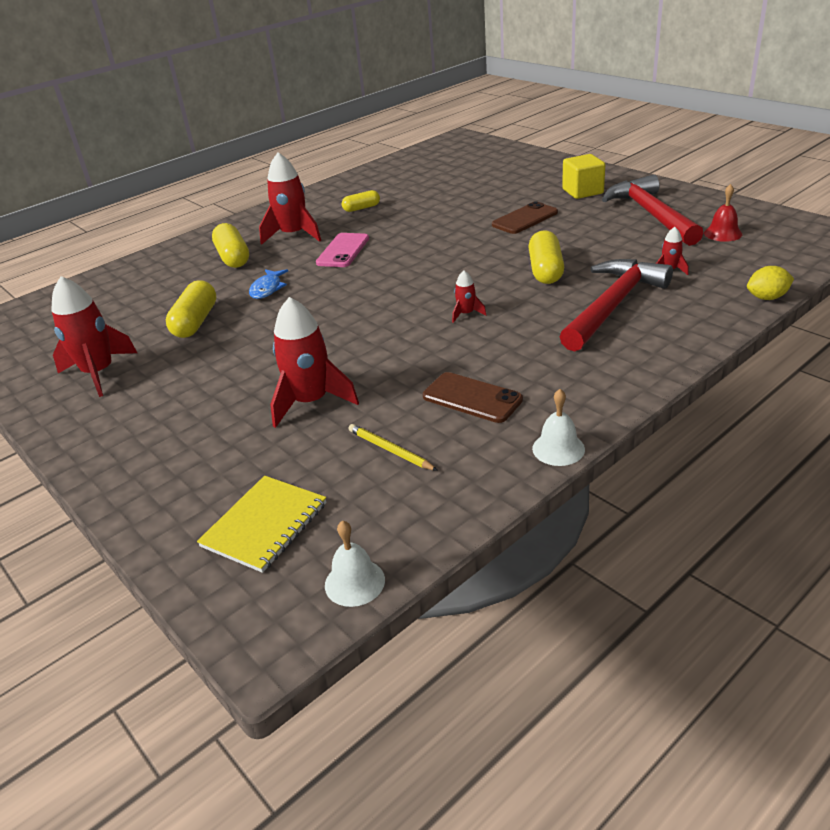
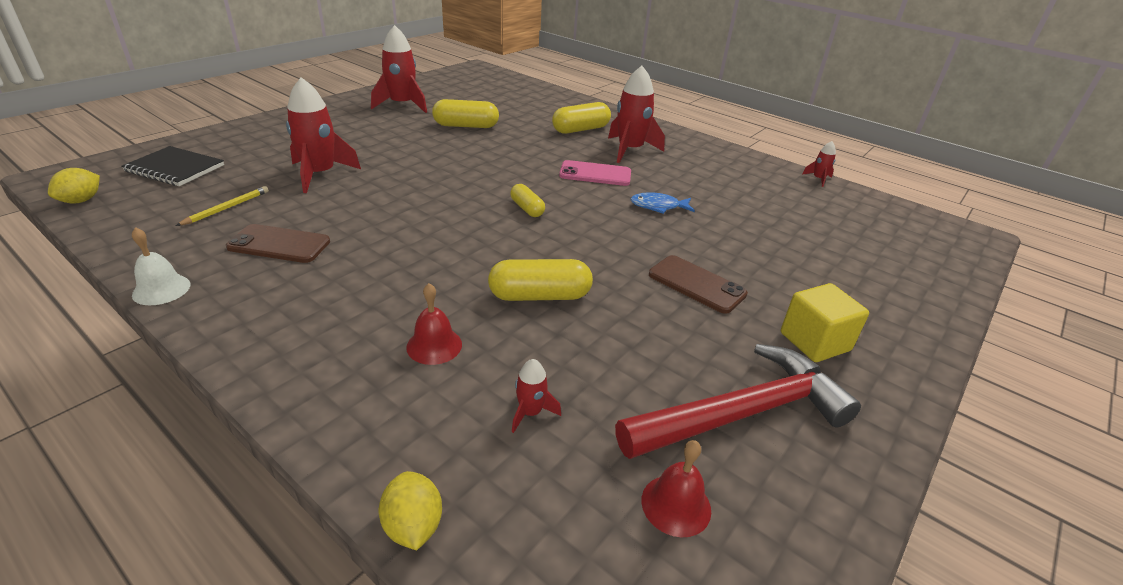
camera: 75 degrees right, 0 degrees up
yellow notebook [197,476,326,573] -> black notebook [121,146,224,186]
blue fish [249,269,288,299] -> blue fish moved to [630,192,695,214]
white bell [325,520,385,607] -> yellow lemon [48,168,100,203]
yellow capsule [342,190,380,212] -> yellow capsule moved to [510,184,545,217]
brown phone [423,372,523,423] -> brown phone turned 75 degrees clockwise [226,224,330,263]
red rocket [452,271,486,323] -> red rocket moved to [802,141,836,187]
red hammer [560,259,673,351] -> red bell [406,283,462,365]

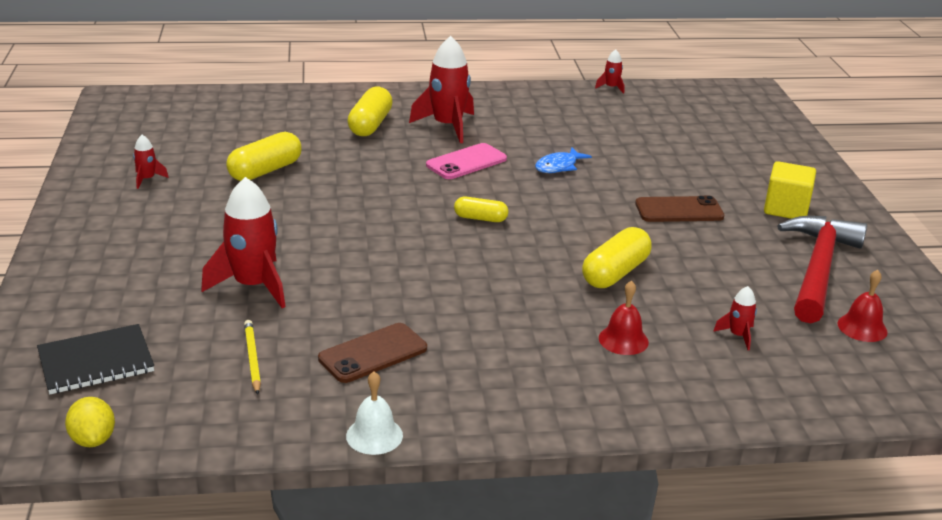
camera: 45 degrees left, 5 degrees down
red rocket [371,25,427,113] -> red rocket [133,135,169,189], size x0.47
yellow lemon [379,471,442,550] -> none

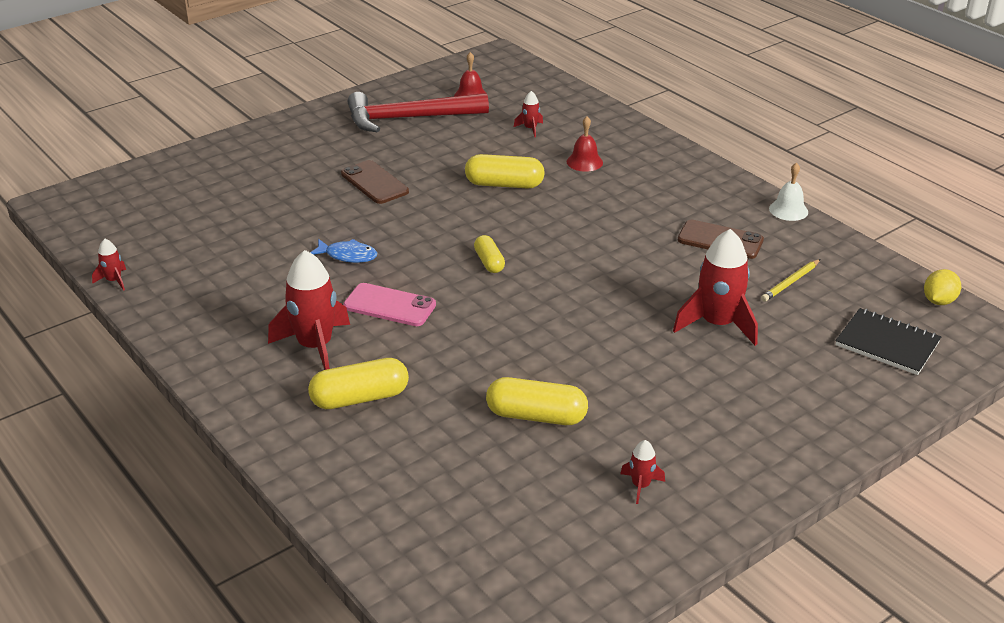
camera: 120 degrees left, 5 degrees up
yellow cube [764,161,816,219] -> none

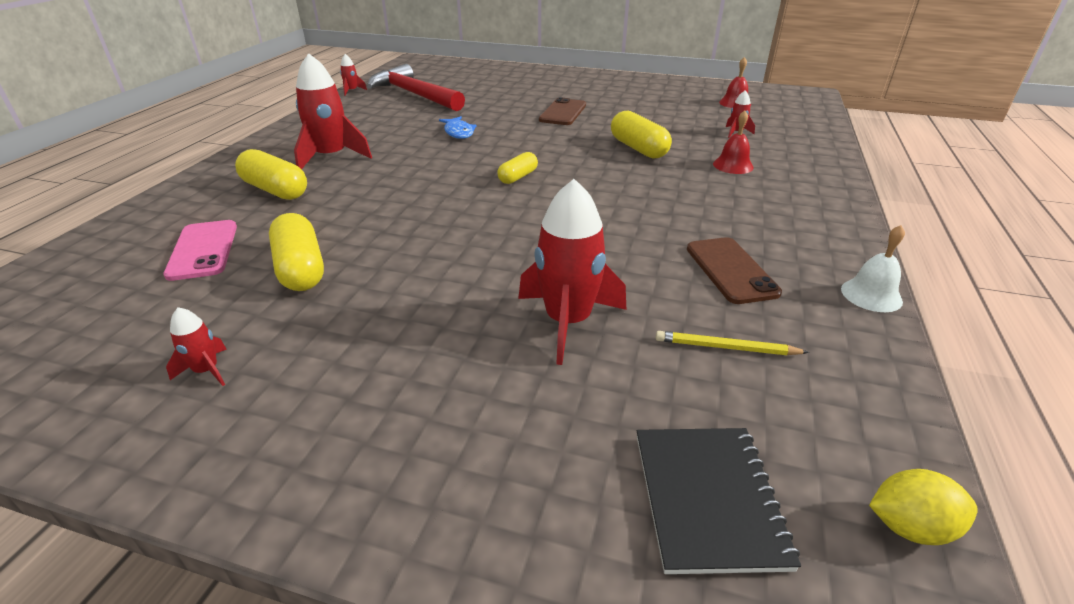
camera: 55 degrees right, 0 degrees up
pink phone [343,283,436,326] -> pink phone moved to [163,220,237,281]
red hammer [348,92,489,132] -> red hammer moved to [367,64,465,111]

